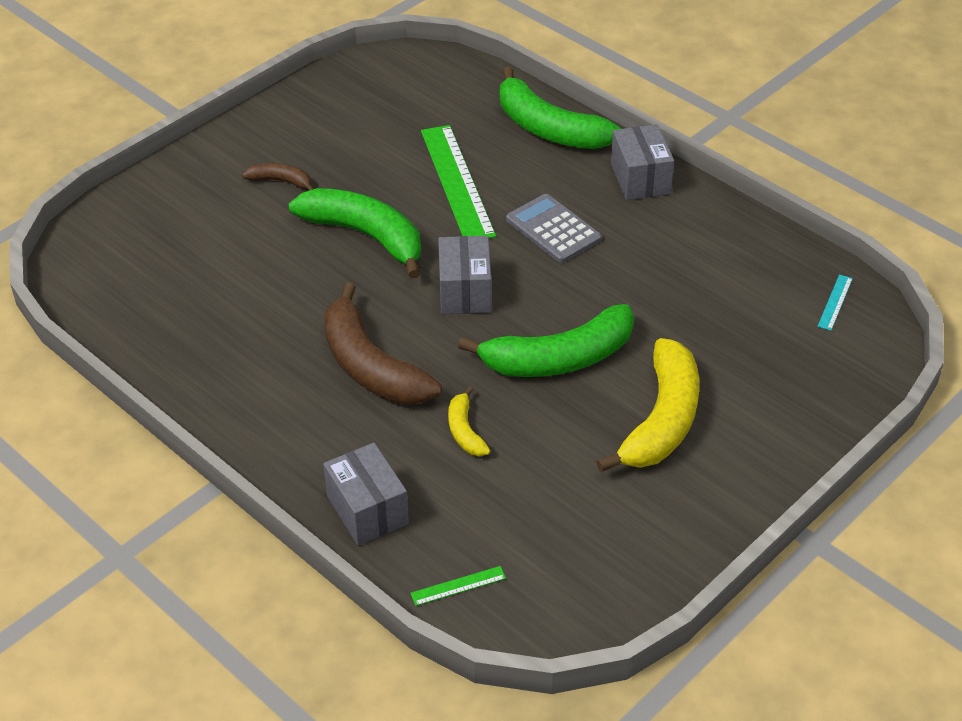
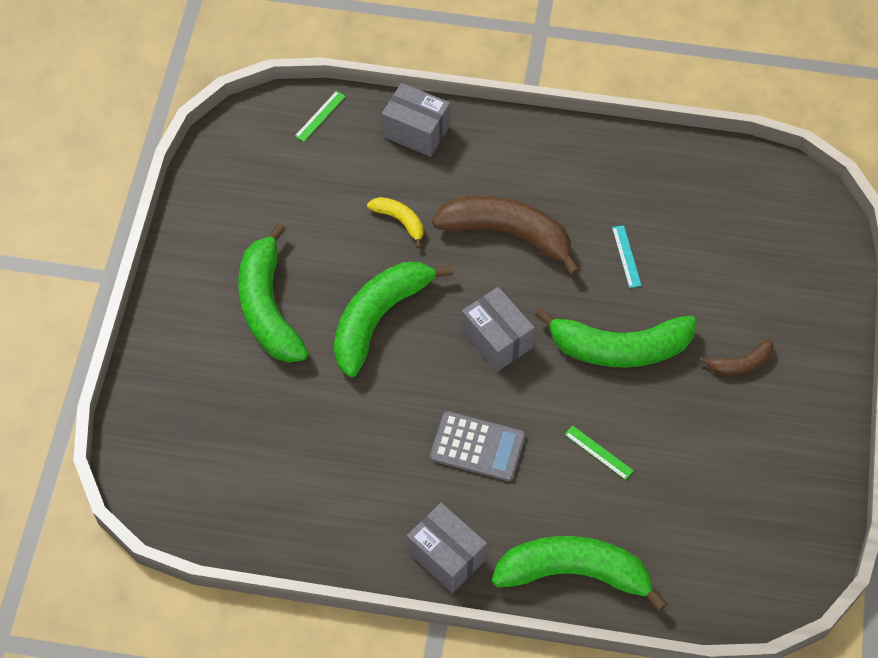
camera: 145 degrees right, 15 degrees up
green ruler [421,125,496,238] -> green ruler [564,425,634,480], size x0.42
yellow banana [596,338,699,472] -> green banana [238,223,309,363]
turquoise ruler [817,274,853,331] -> turquoise ruler moved to [612,225,642,288]

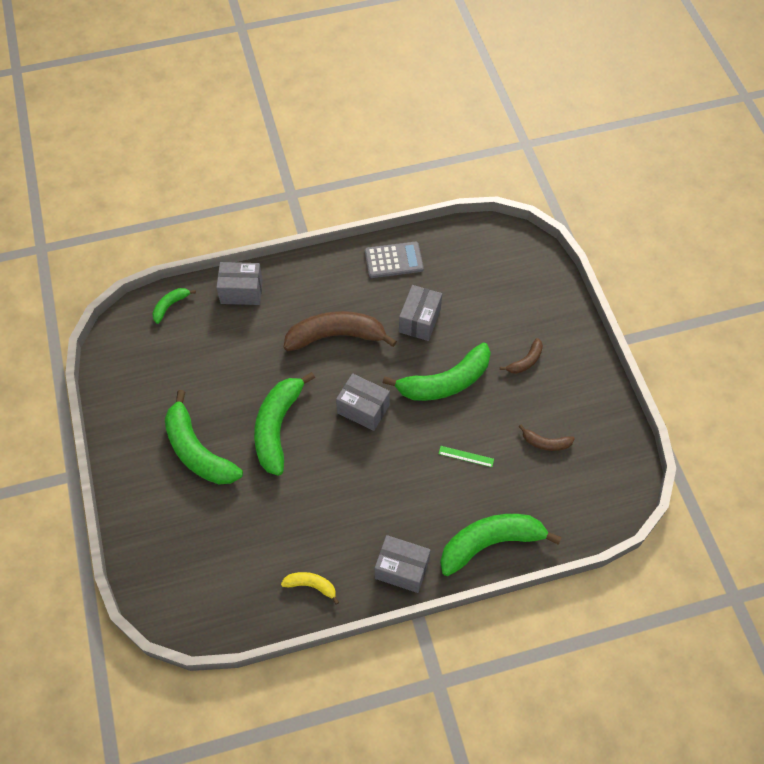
camera: 25 degrees left, 0 degrees up
green ruler [295,91,346,142] -> green banana [152,288,196,324]
yellow banana [367,197,423,248] -> yellow banana moved to [281,572,339,605]
grey calculator [430,411,525,481] -> grey calculator moved to [365,242,424,278]
turquoise ruler [612,225,642,288] -> grey box [399,285,442,341]
none -> brown banana [518,424,575,451]

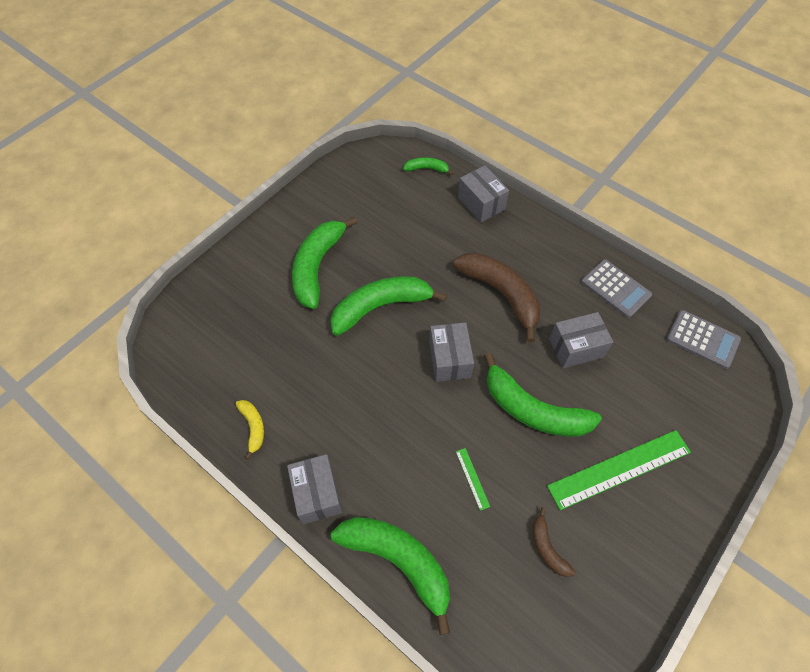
camera: 55 degrees right, 0 degrees up
brown banana [500,338,543,374] -> green ruler [547,430,691,510]
none -> grey calculator [667,310,741,369]

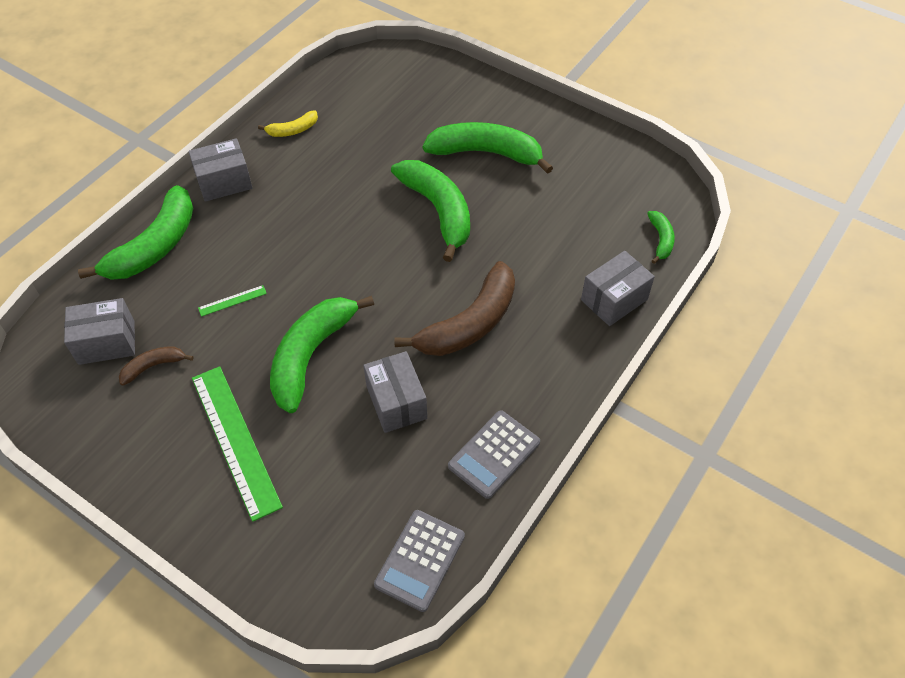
camera: 85 degrees right, 5 degrees down
grey box [429,322,474,382] -> grey box moved to [64,298,135,365]

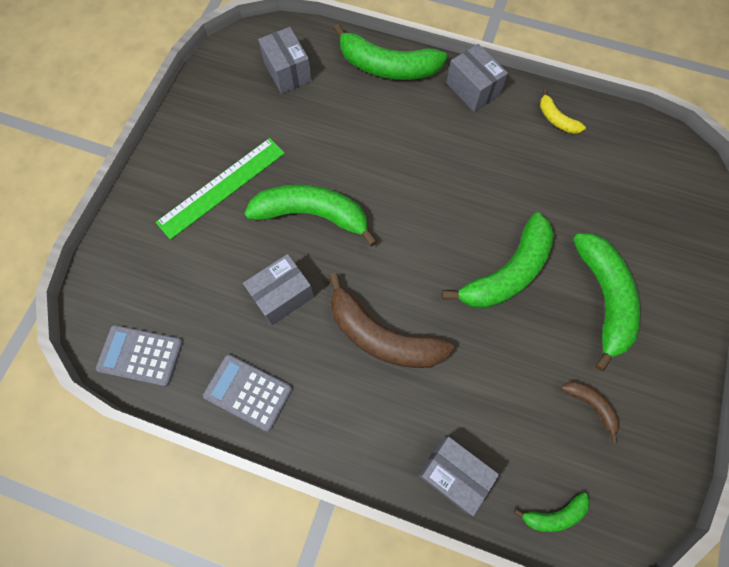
camera: 75 degrees right, 15 degrees up
brown banana [119,346,193,386] -> brown banana moved to [561,381,620,443]
green ruler [198,285,267,317] -> none

